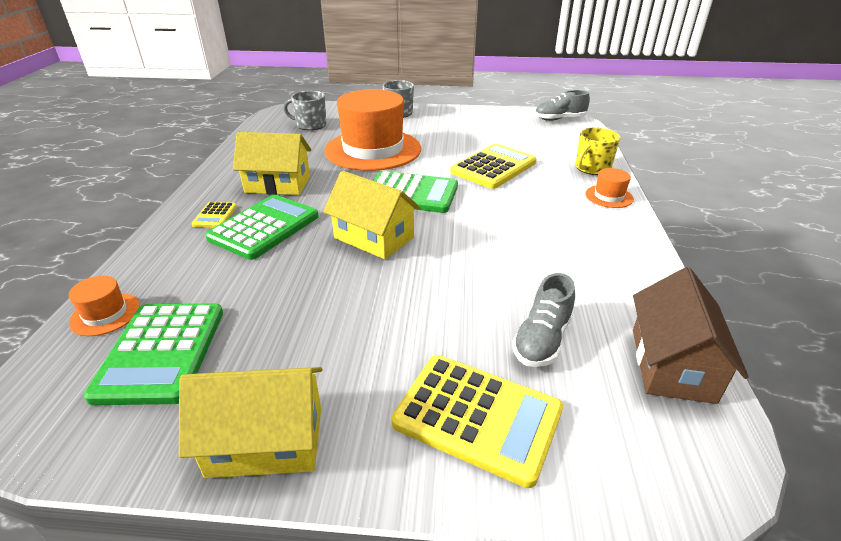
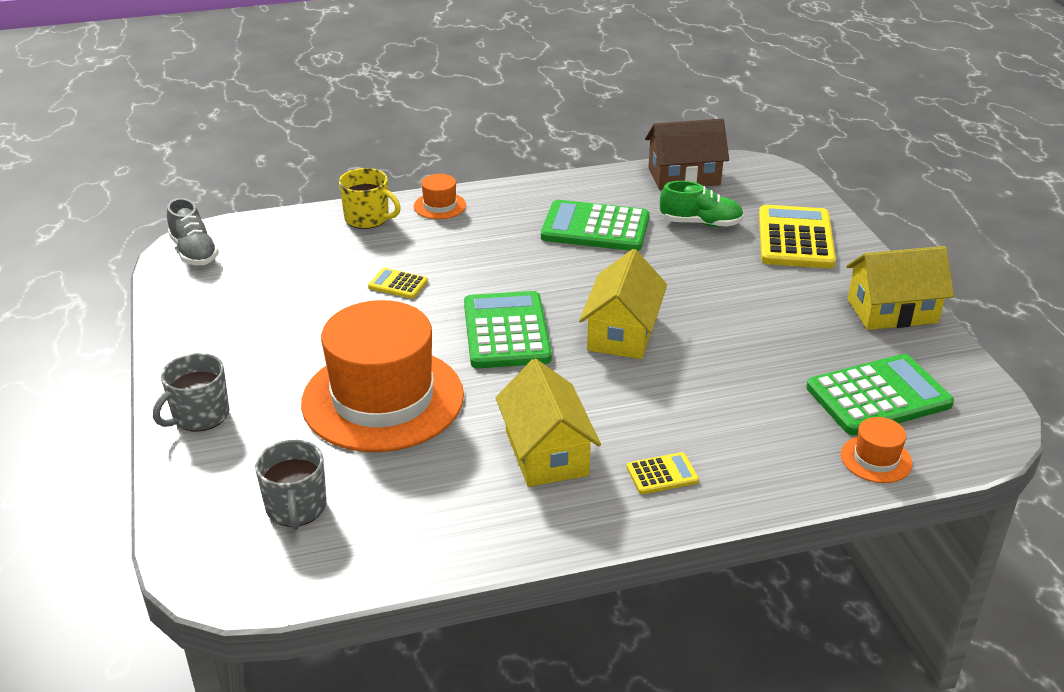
camera: 110 degrees left, 0 degrees up
yellow house [179,367,323,478] -> yellow house turned 75 degrees counterclockwise [846,246,954,330]
green calculator [205,195,319,260] -> green calculator moved to [541,200,650,251]
yellow calculator [450,144,537,189] -> yellow calculator [368,268,428,299], size x0.48
grey shoe [512,273,575,367] -> green shoe [660,181,744,227]

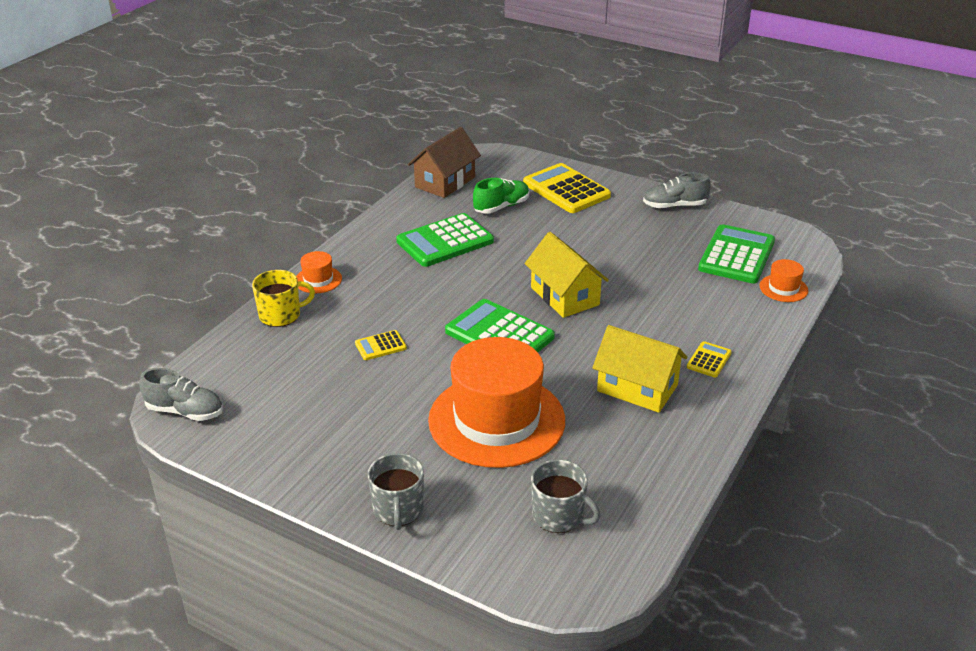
camera: 45 degrees left, 0 degrees up
yellow house [846,246,954,330] -> grey shoe [643,172,711,209]

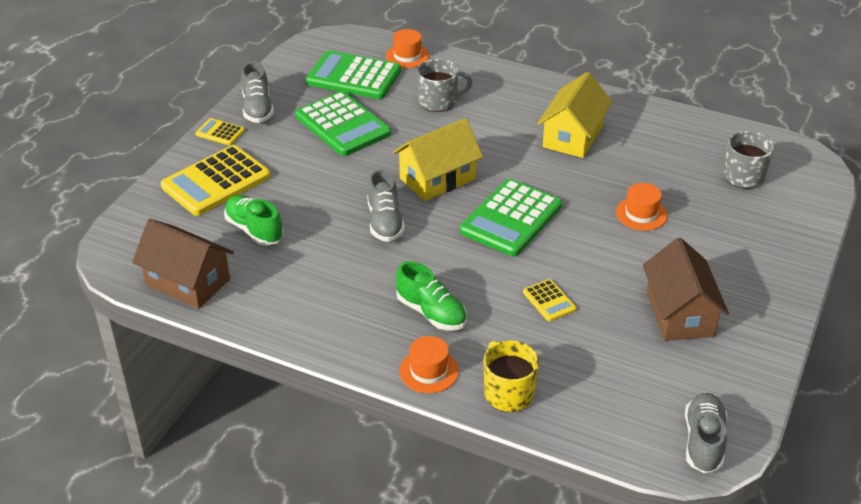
camera: 95 degrees left, 5 degrees up
grey mug [367,453,424,530] -> grey mug moved to [417,59,472,112]
green calculator [396,213,494,267] -> green calculator moved to [295,91,391,156]
orange hat [428,337,565,468] -> orange hat [616,183,668,231], size x0.41
yellow calculator [687,341,732,377] -> yellow calculator moved to [195,118,245,145]
none -> grey shoe [367,169,405,242]
none -> green shoe [396,261,467,330]
none -> brown house [643,238,729,341]

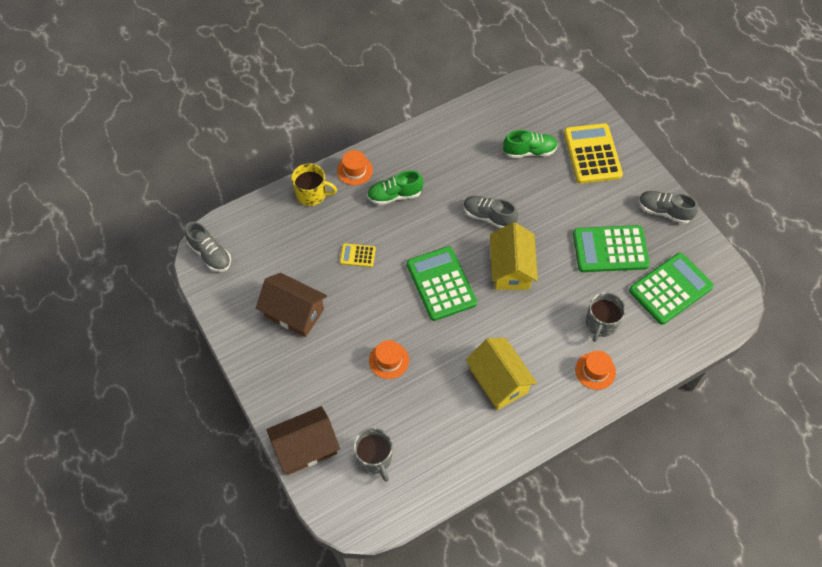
camera: 125 degrees right, 20 degrees up
brown house [132,219,234,309] -> brown house moved to [267,406,340,475]
yellow calculator [195,118,245,145] -> none
orange hat [386,29,429,68] -> orange hat moved to [575,351,616,390]

